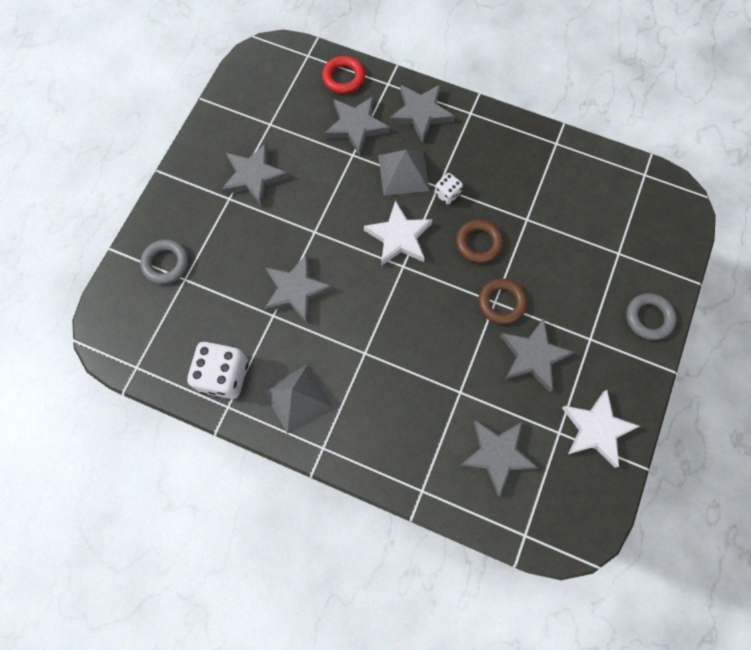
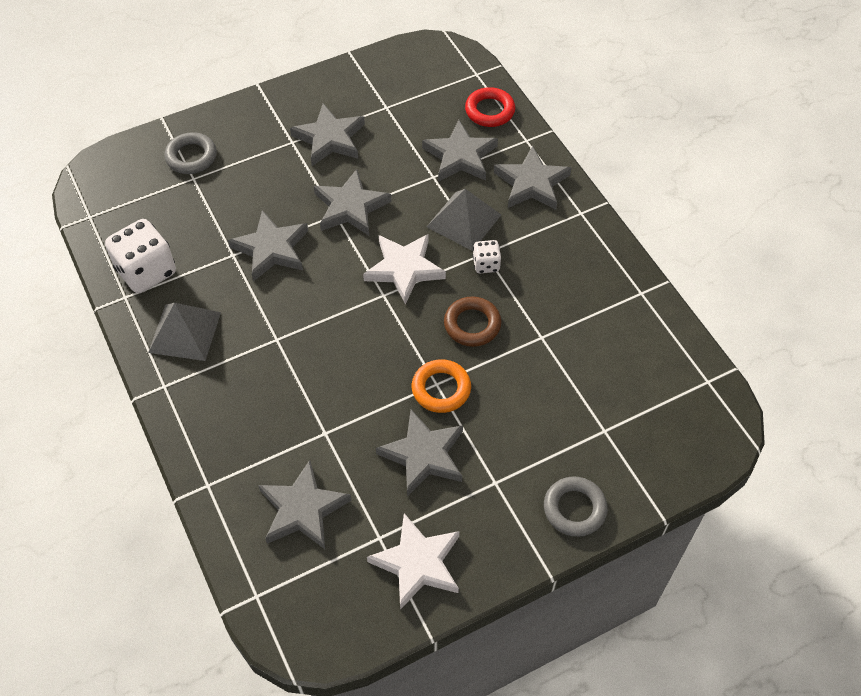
camera: 40 degrees right, 15 degrees down
brown ring [478,278,527,325] -> orange ring [412,359,471,413]
none -> grey star [314,169,391,236]

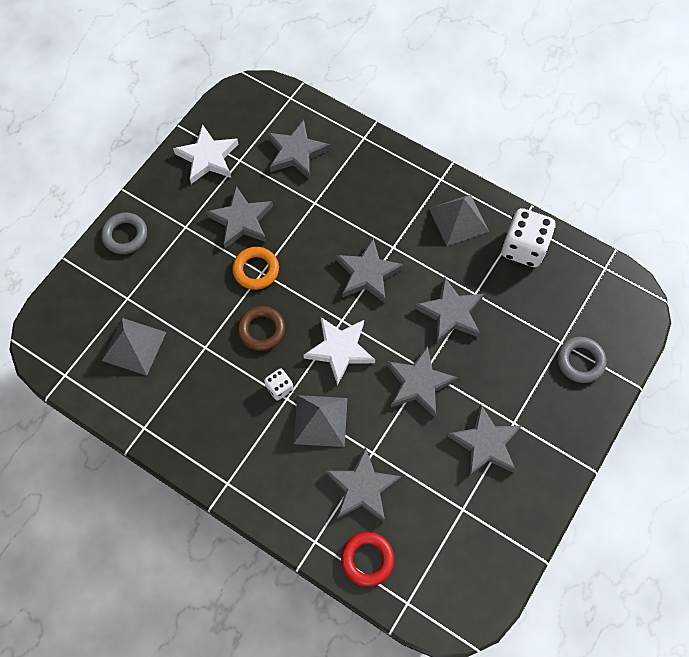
camera: 150 degrees right, 10 degrees up
grey star [494,146,571,210] -> grey star moved to [336,239,404,303]
none -> grey pyramid [102,318,166,376]

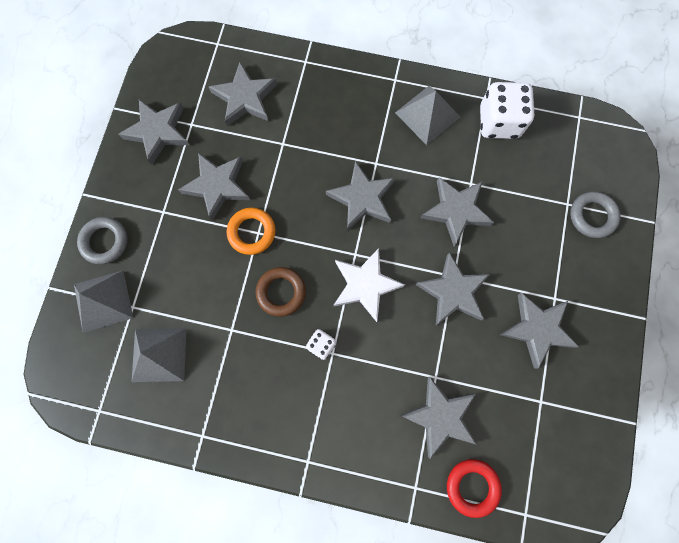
camera: 20 degrees left, 10 degrees up
white star [173,124,238,184] -> grey star [118,99,190,165]
grey pyramid [293,395,348,447] -> grey pyramid moved to [74,270,133,333]

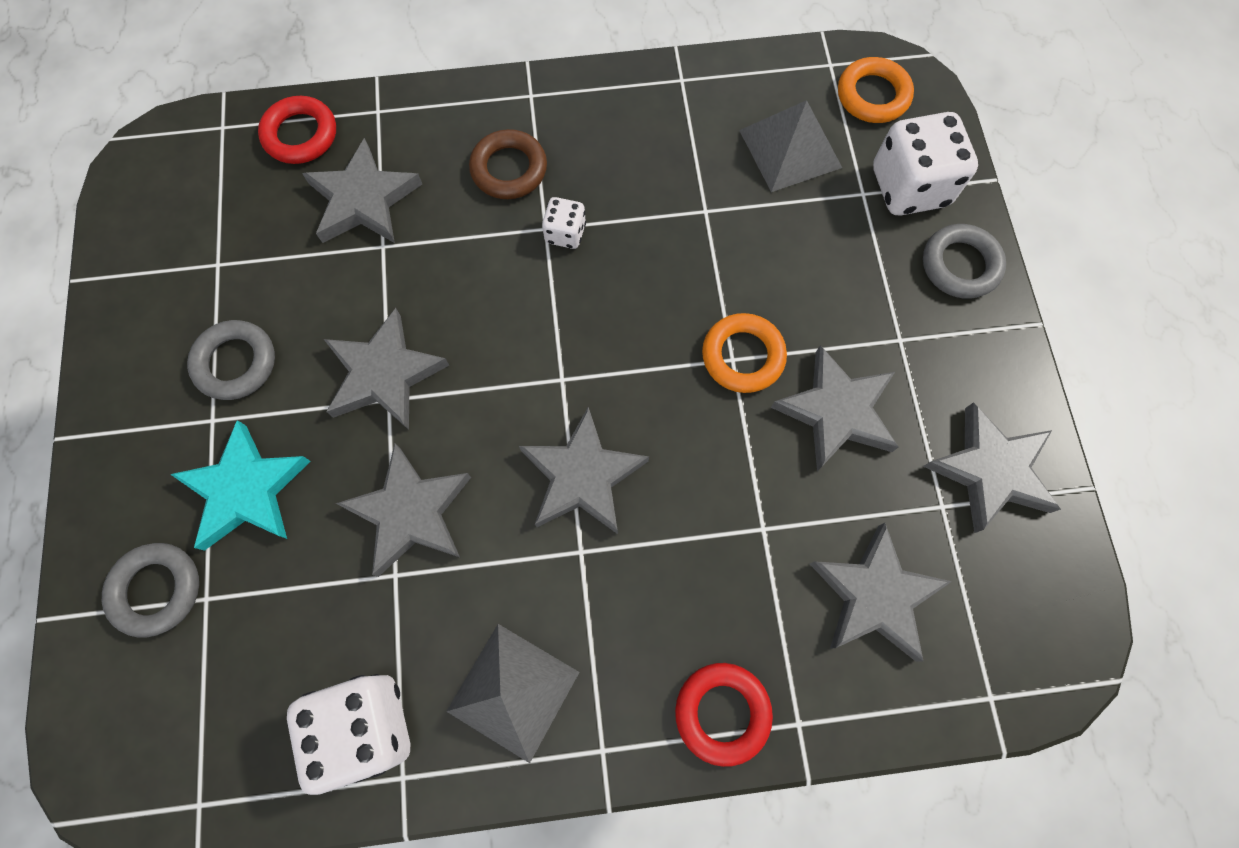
camera: 160 degrees right, 5 degrees down
grey pyramid [74,270,133,333] -> white dice [873,112,978,216]
brown ring [256,267,306,317] -> brown ring moved to [469,129,547,199]
white star [334,248,405,322] -> none
grey star [500,293,579,369] -> grey ring [187,320,275,400]
none -> turquoise star [170,420,311,551]
none -> red ring [675,663,773,767]
none -> orange ring [838,57,914,123]

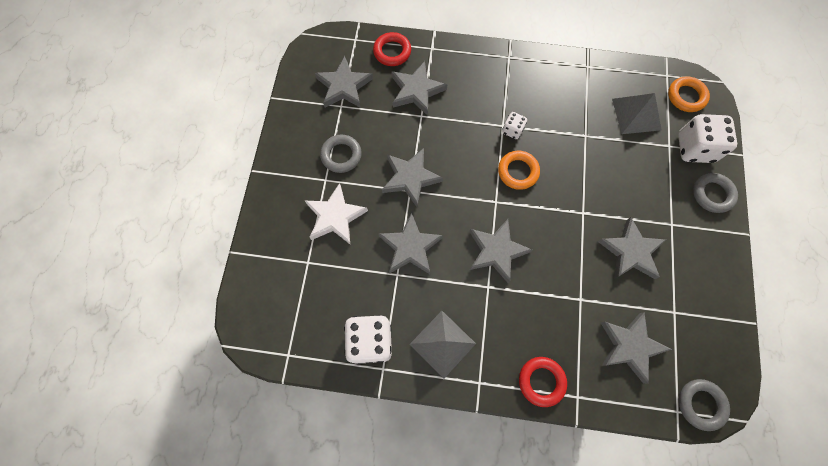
camera: 15 degrees right, 0 degrees up
grey ring [102,543,199,637] -> grey ring moved to [679,379,730,431]
turquoise star [170,420,311,551] -> white star [305,183,368,244]
brown ring [469,129,547,199] -> none
orange ring [702,313,787,393] -> orange ring moved to [498,151,540,190]
grey star [923,402,1061,533] -> grey star moved to [315,56,373,108]

